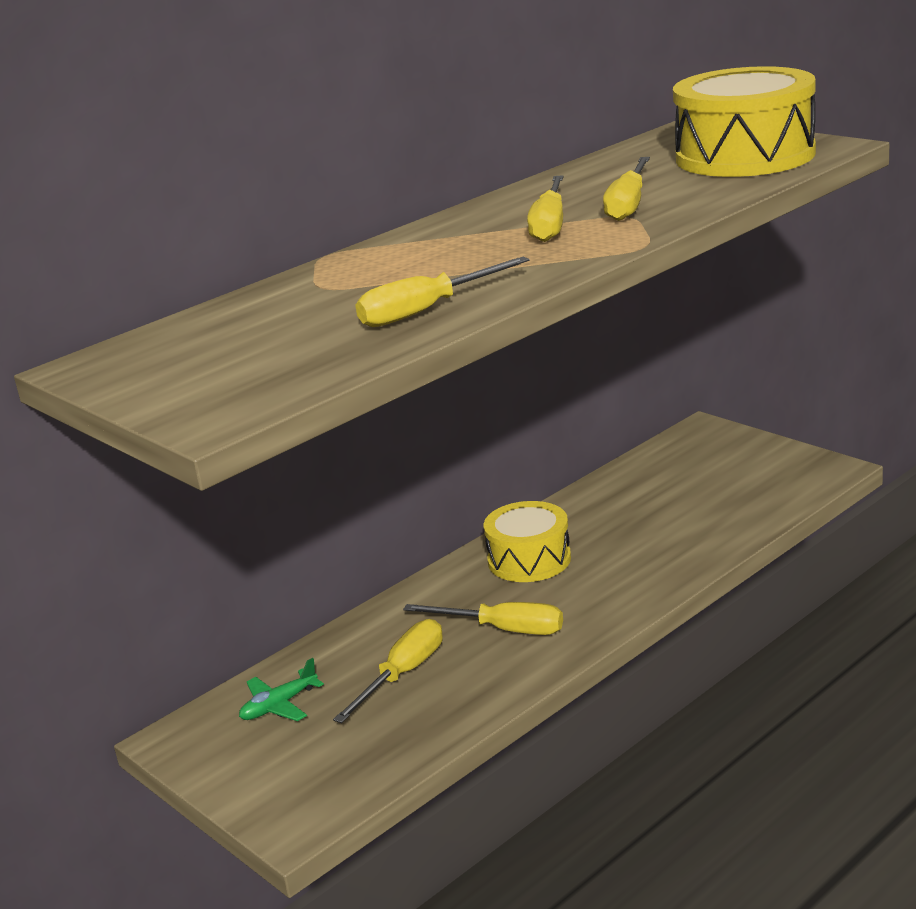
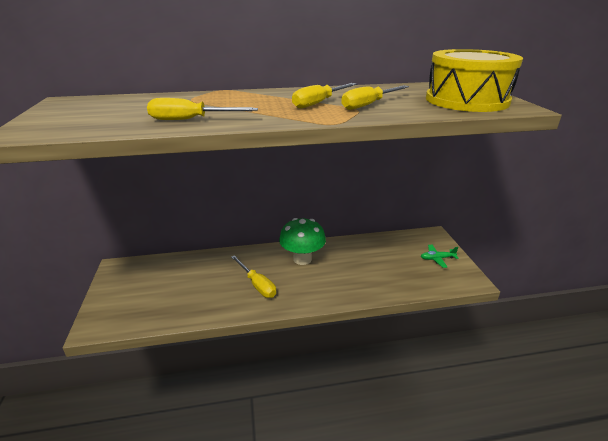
camera: 30 degrees right, 5 degrees up
green plane [239,658,324,721] -> green plane moved to [421,245,458,268]
yellow screwdriver [333,619,443,723] -> none
yellow drum [484,501,571,582] -> green mushroom [279,218,326,265]

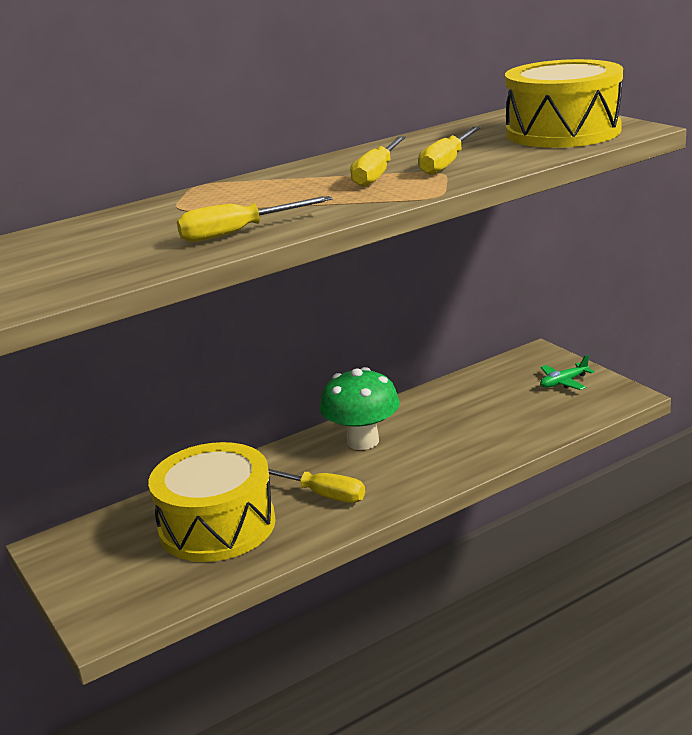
camera: 20 degrees left, 5 degrees down
none -> yellow drum [148,442,276,562]

